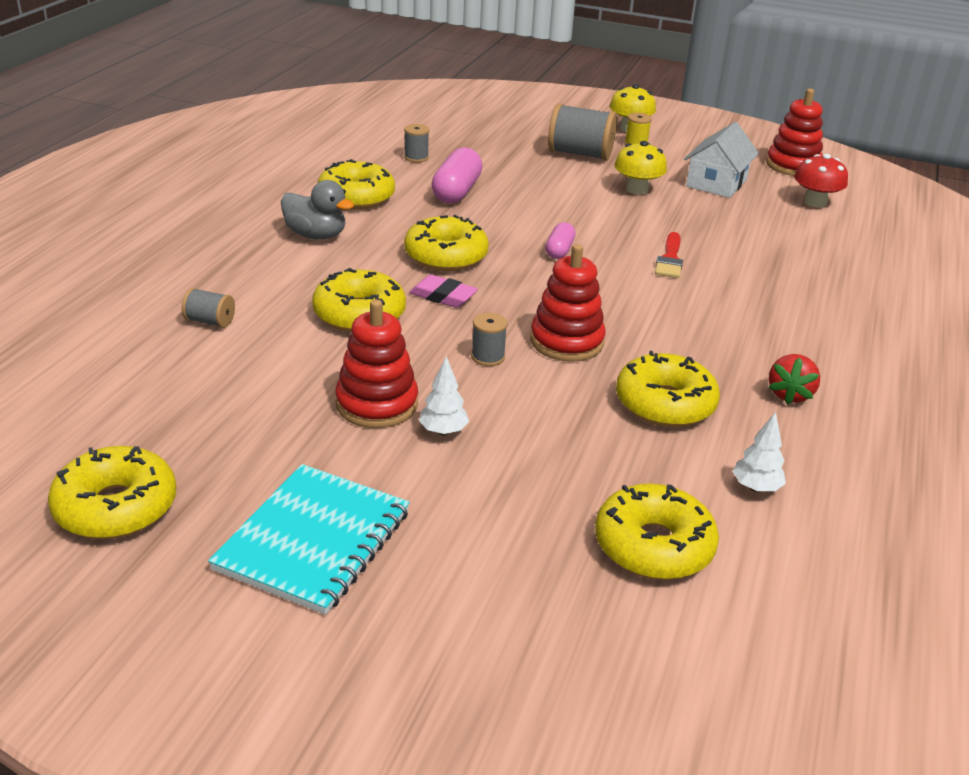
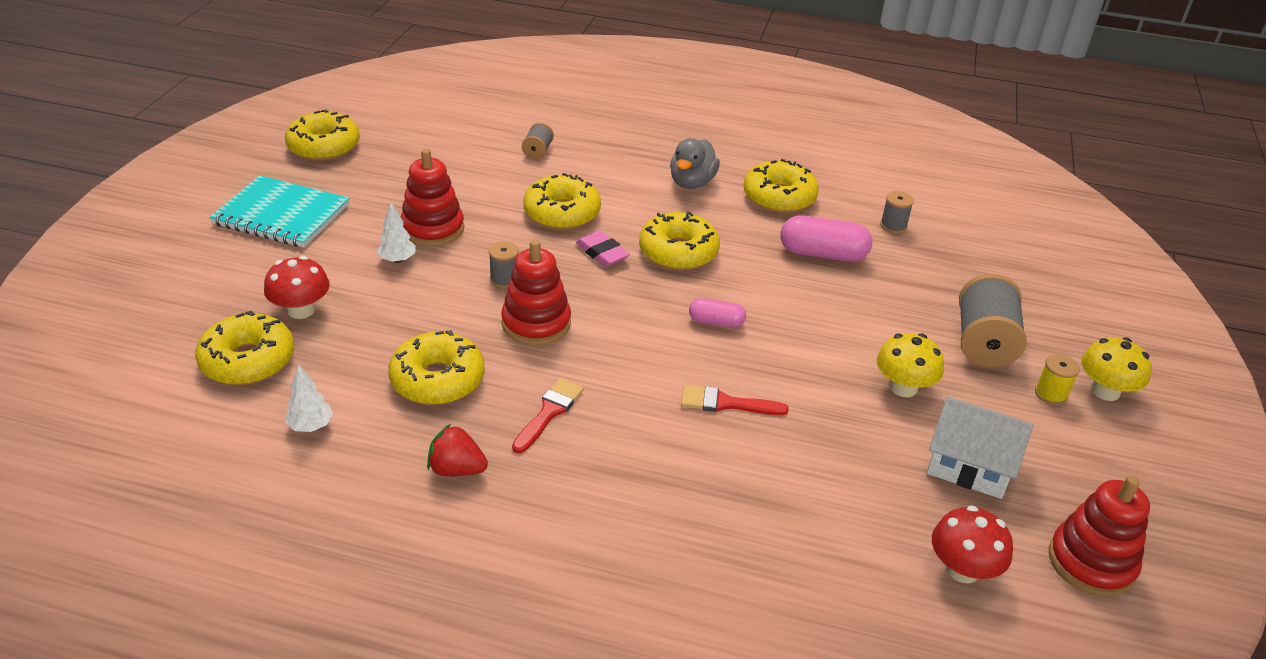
camera: 85 degrees right, 5 degrees up
pink eraser [409,275,478,308] -> pink eraser turned 60 degrees counterclockwise [576,231,630,267]
none -> red mushroom [264,256,330,319]
none -> red brush [512,378,584,454]

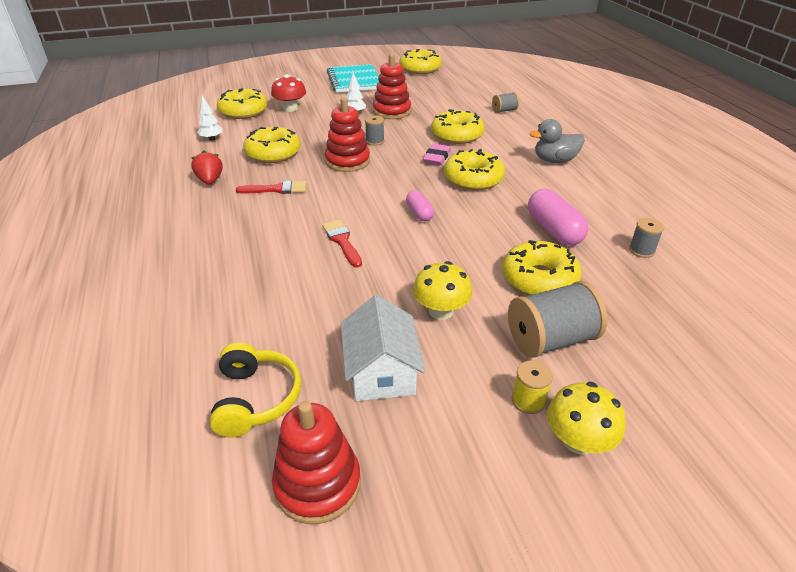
camera: 60 degrees right, 0 degrees up
yellow donut [743,159,819,213] -> yellow donut moved to [502,240,582,295]
red mushroom [932,505,1013,583] -> yellow headphones [210,342,301,437]

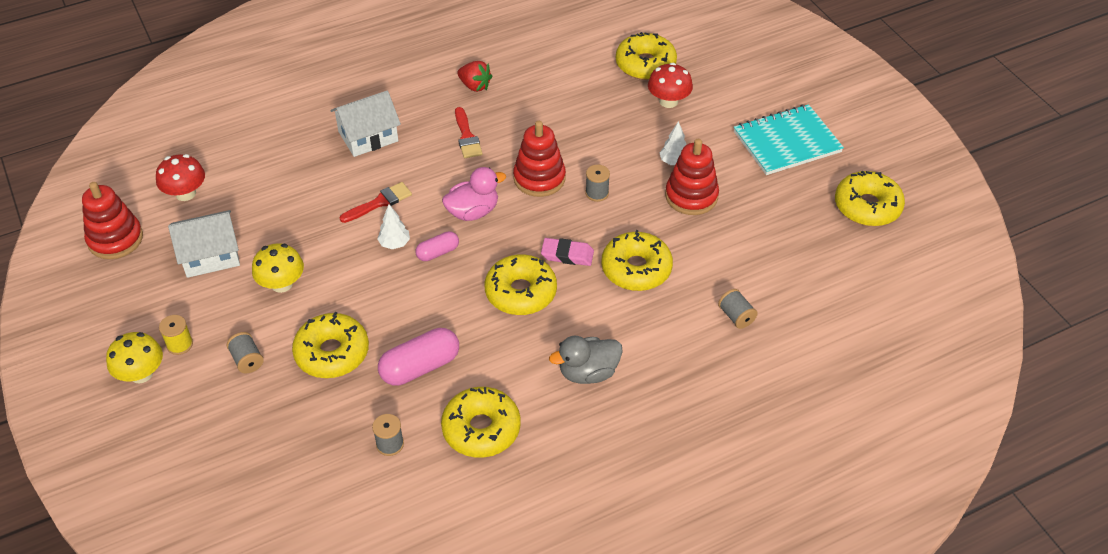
camera: 80 degrees right, 10 degrees up
red strawberry [191,150,223,185] -> red strawberry turned 60 degrees clockwise [457,61,492,92]
white tree [197,95,223,140] -> white tree moved to [377,204,410,249]
yellow headphones [210,342,301,437] -> red mushroom [156,154,205,201]
yellow donut [243,127,301,163] -> yellow donut moved to [441,387,521,458]
grey spool [508,281,608,358] -> grey spool [227,332,264,373], size x0.51
grey duck [530,119,585,163] -> grey duck turned 90 degrees counterclockwise [549,336,623,384]
none -> white house [330,91,401,157]
none -> pink duck [442,167,506,221]

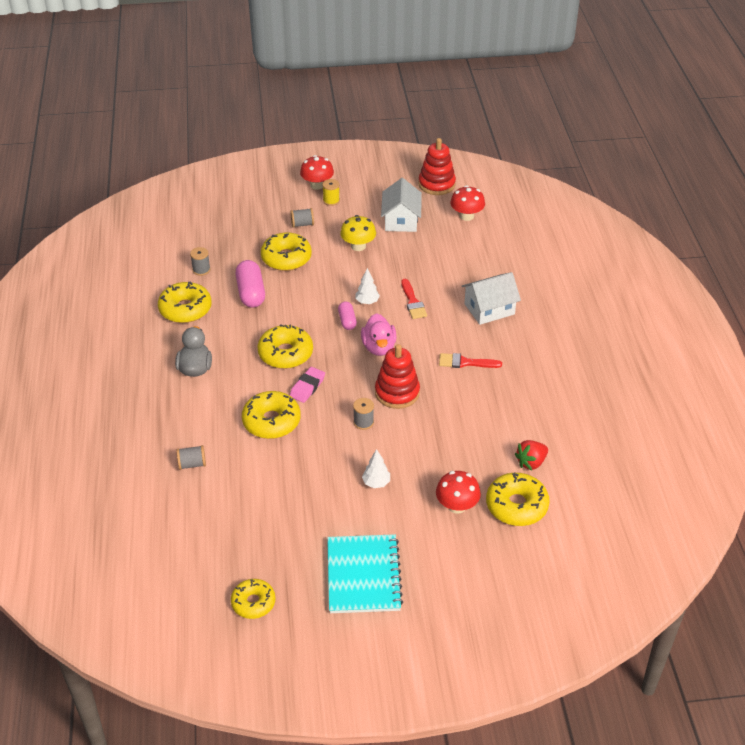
camera: 110 degrees right, 5 degrees down
yellow mushroom [106,332,163,383] -> red mushroom [300,155,334,190]
white house [330,91,401,157] -> white house turned 75 degrees clockwise [462,272,521,325]
red strawberry [457,61,492,92] -> red strawberry moved to [515,440,548,470]
red stacking toy [665,139,719,215] -> none
yellow donut [835,171,905,226] -> yellow donut [231,579,276,619], size x0.66

